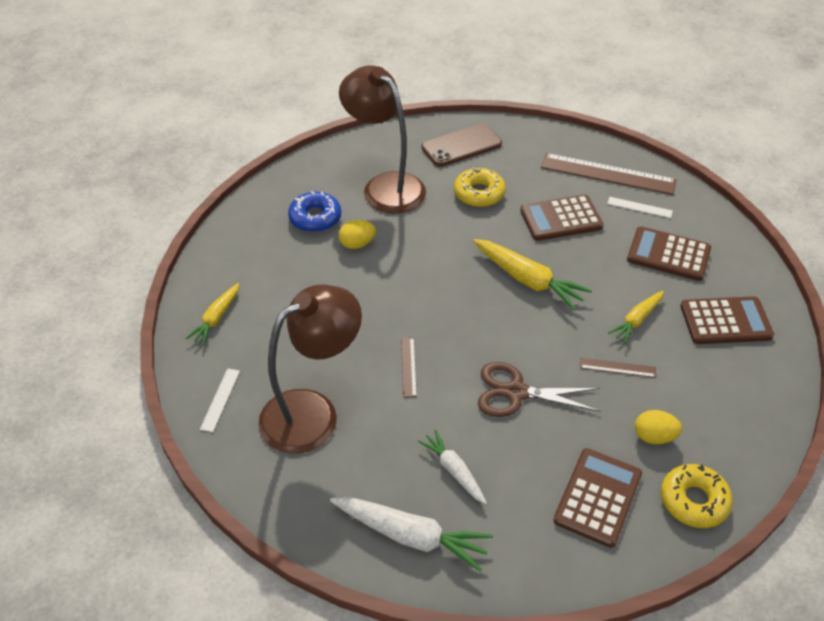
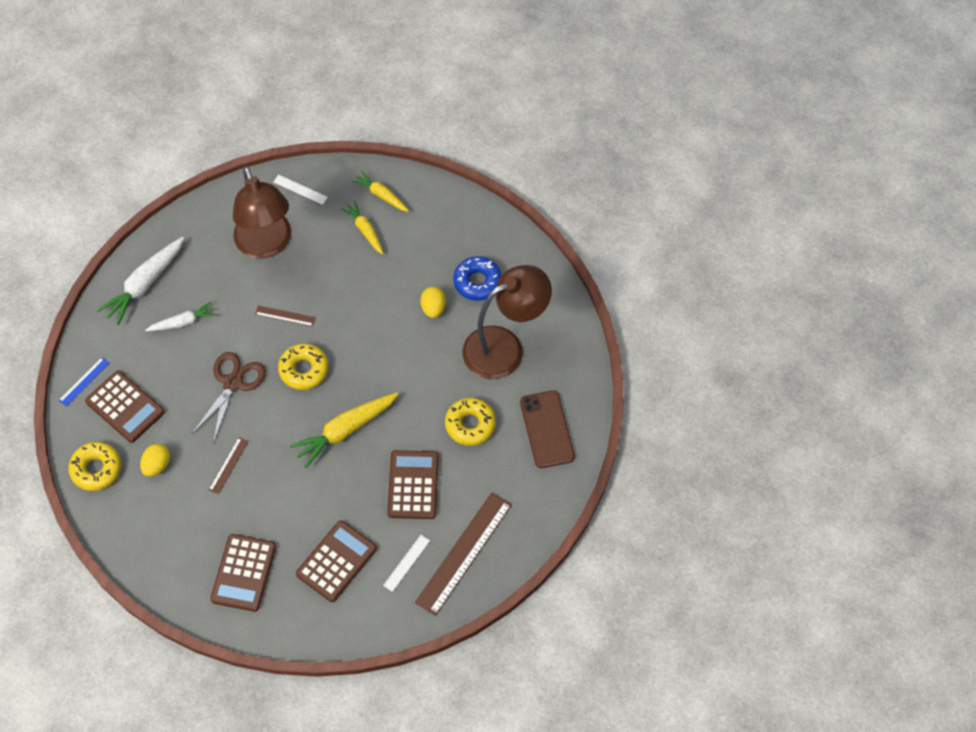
camera: 105 degrees right, 15 degrees up
yellow carrot [608,291,664,344] -> yellow carrot moved to [341,201,384,255]
none -> blue ruler [59,357,109,407]
none -> yellow donut [278,343,329,390]

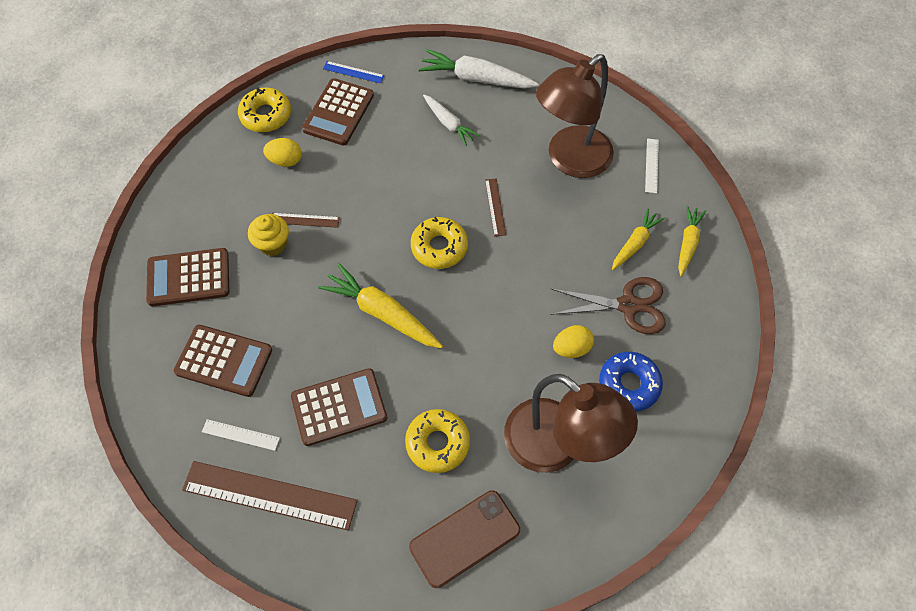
camera: 70 degrees right, 0 degrees up
brown scissors [192,352,266,443] -> brown scissors moved to [551,277,666,334]
none -> yellow cupcake [248,214,289,256]

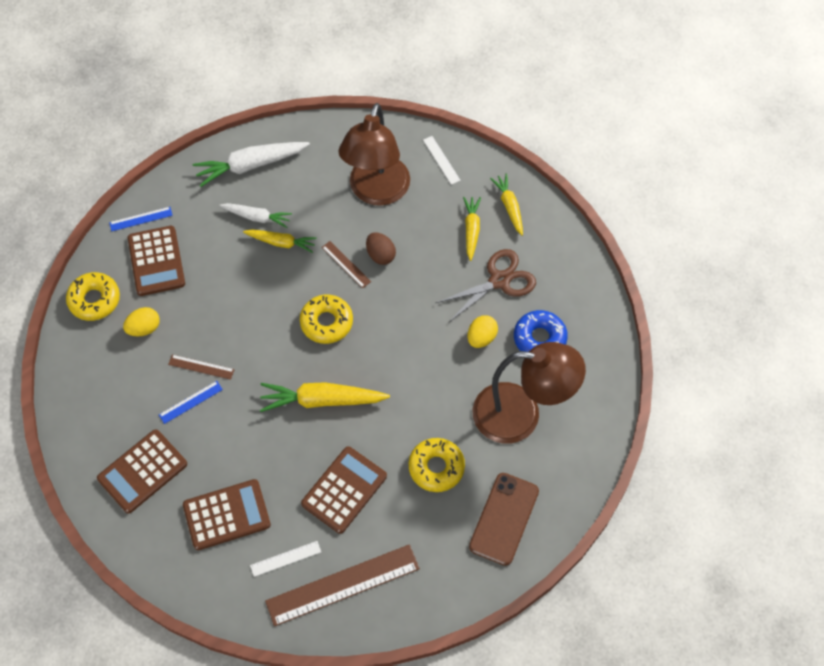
camera: 35 degrees left, 0 degrees up
yellow cupcake [248,214,289,256] -> blue ruler [159,381,223,424]
brown ruler [272,213,340,228] -> brown ruler turned 45 degrees clockwise [168,355,235,380]
none -> yellow carrot [243,229,317,253]
none -> brown egg [366,232,396,265]

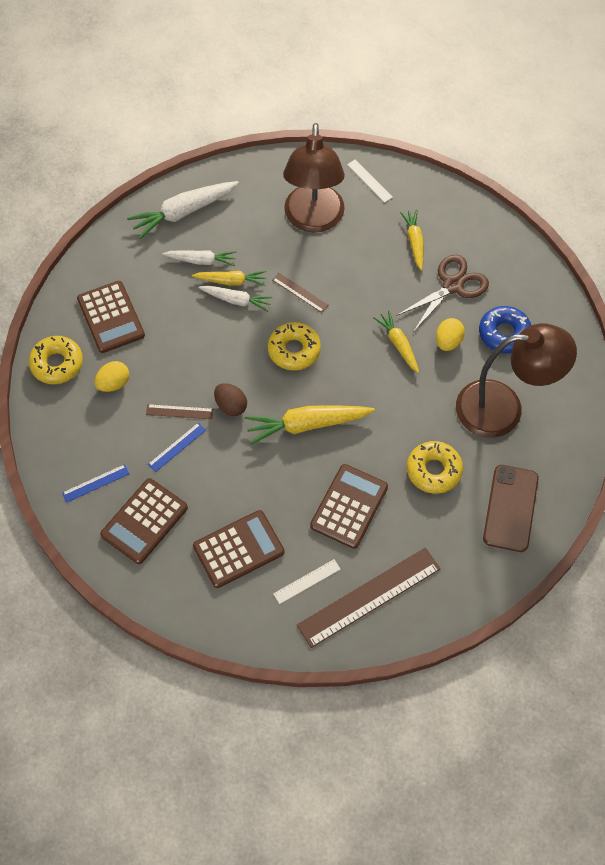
camera: 10 degrees left, 0 degrees up
blue ruler [109,207,173,231] -> blue ruler moved to [62,464,130,503]
brown egg [366,232,396,265] -> brown egg moved to [214,383,247,416]
yellow carrot [490,174,523,236] -> yellow carrot moved to [374,311,419,373]
none -> white carrot [199,285,273,312]

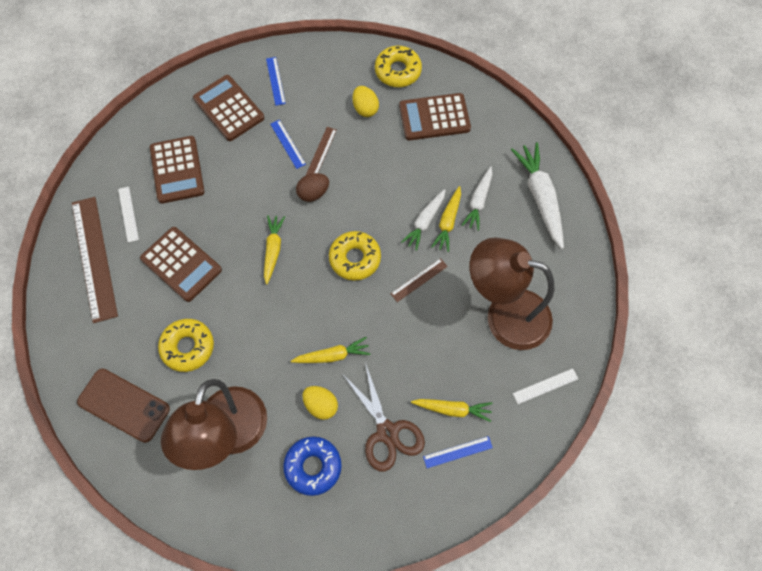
camera: 105 degrees right, 5 degrees up
yellow carrot [245,405,375,444] -> yellow carrot [264,215,285,285], size x0.61
none -> blue ruler [423,436,493,468]

